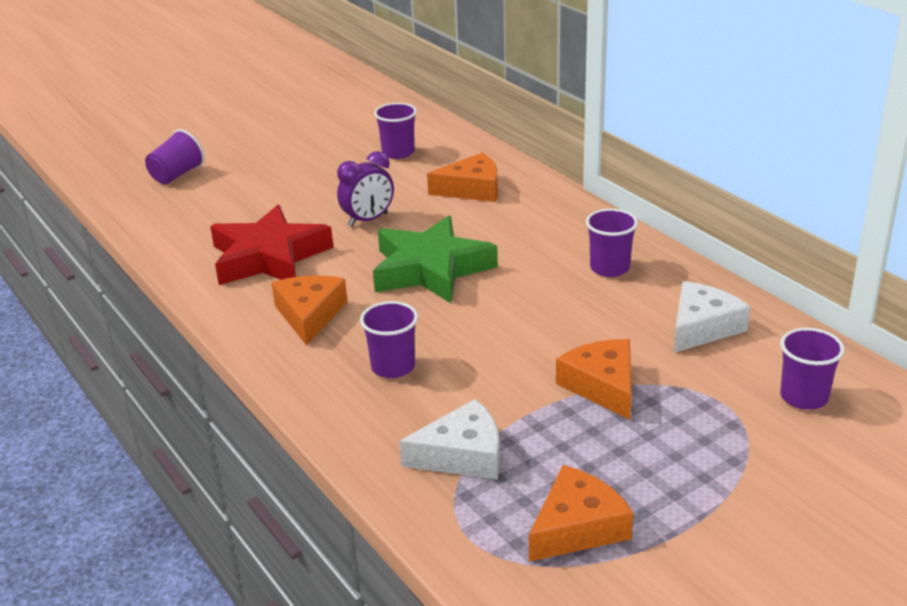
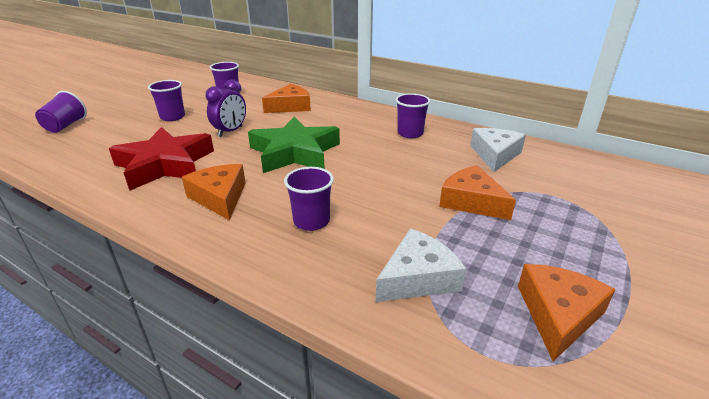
camera: 25 degrees left, 0 degrees up
purple cup [780,328,845,410] -> purple cup moved to [148,80,185,121]

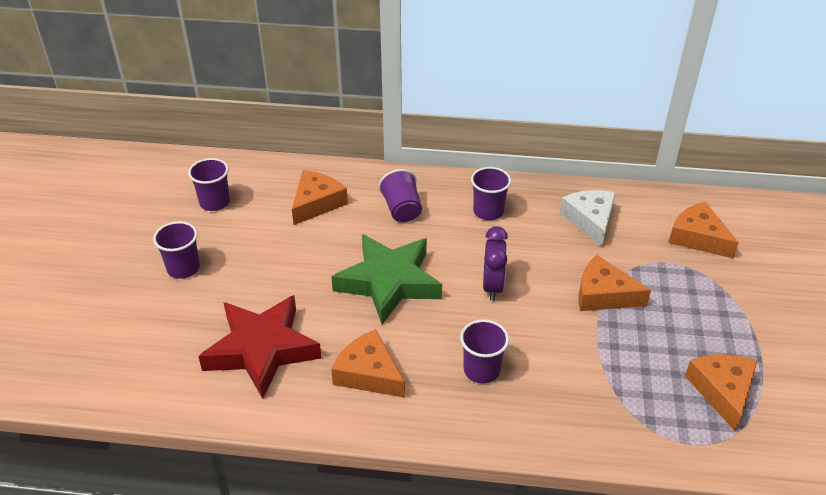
camera: 25 degrees left, 10 degrees up
purple cup [35,91,87,133] -> purple cup moved to [379,169,422,222]
purple clock [206,79,246,137] -> purple clock moved to [483,226,508,301]
white cheese [376,228,466,302] -> none
none -> orange cheese [668,202,739,258]

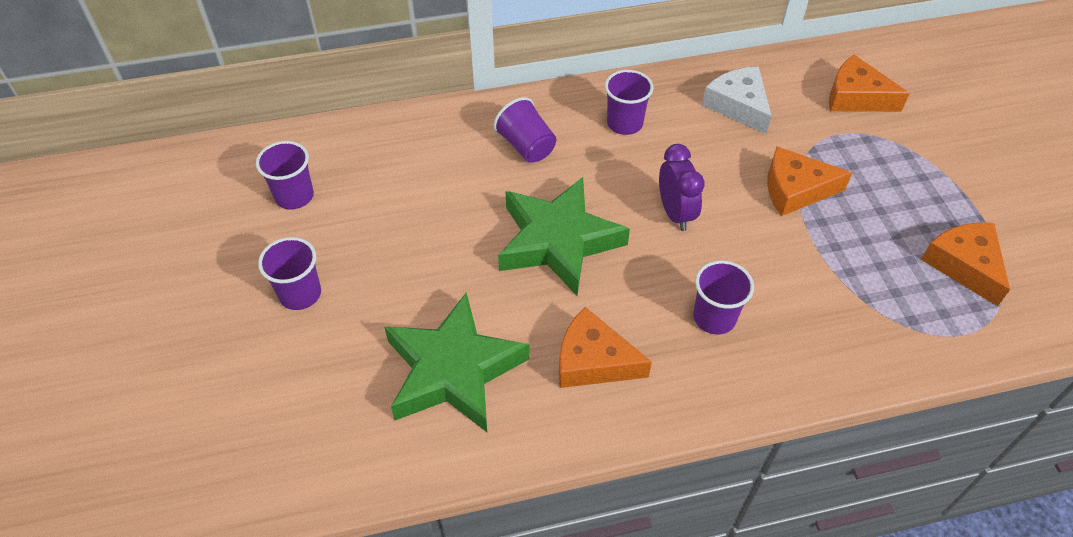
camera: 20 degrees left, 10 degrees up
red star [198,295,322,399] -> green star [384,292,530,432]
orange cheese [292,170,348,225] -> none

